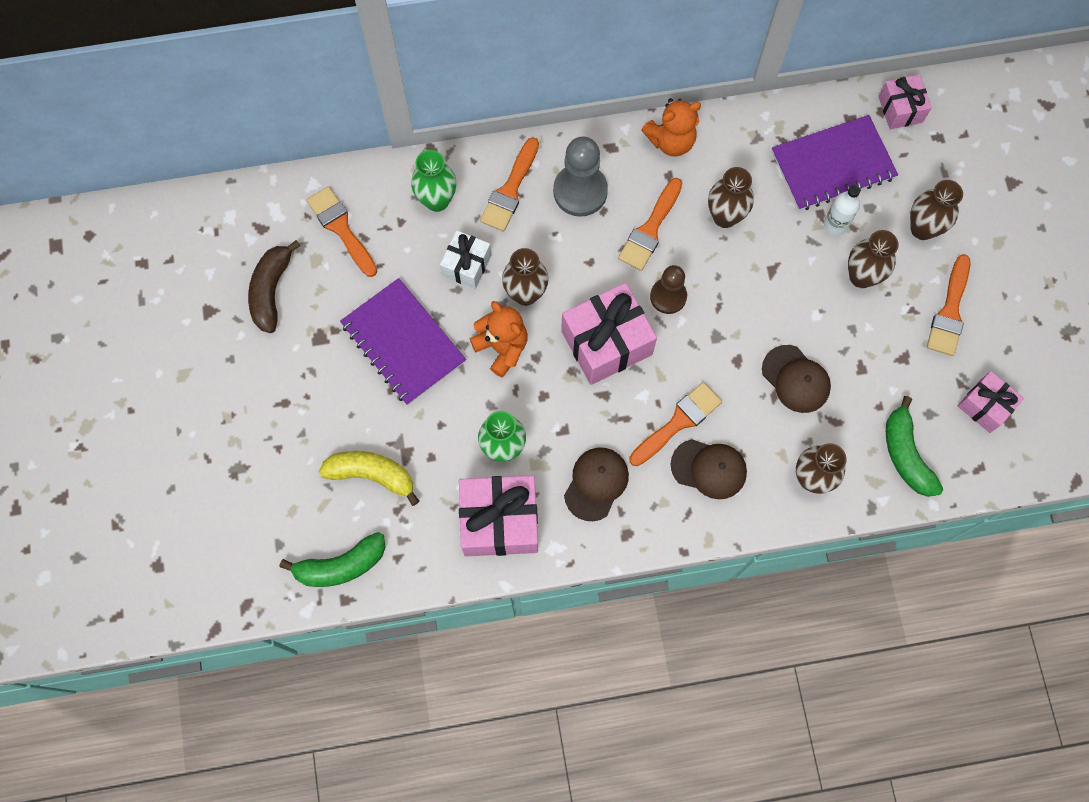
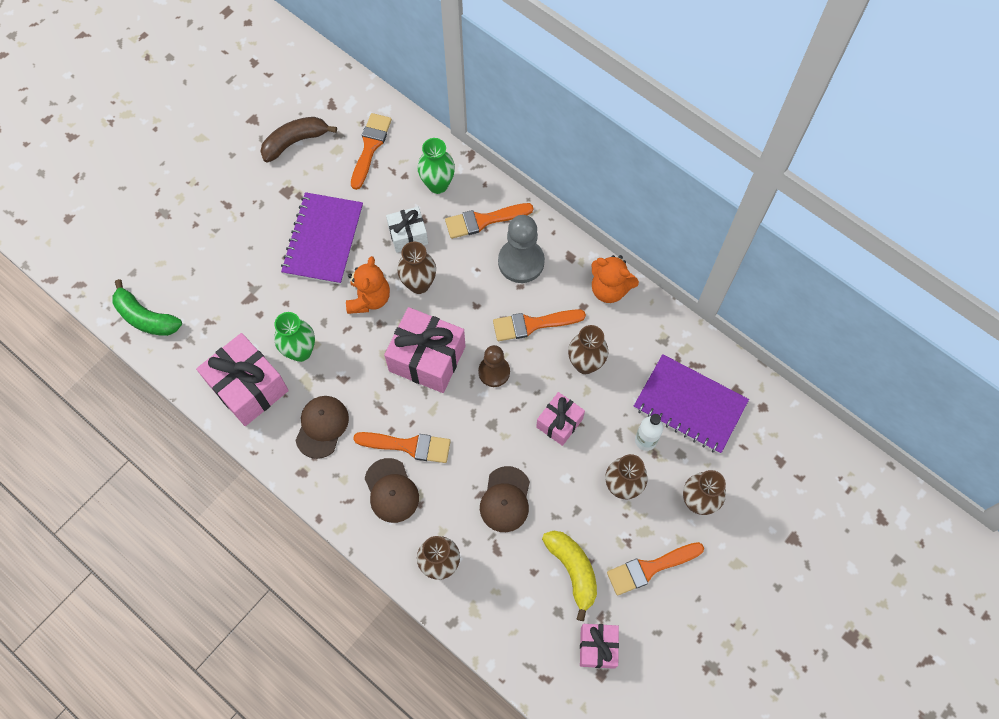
camera: 50 degrees right, 5 degrees down
yellow banana [319,451,419,506] -> yellow banana moved to [542,531,597,621]
brown cap [564,447,629,521] -> brown cap turned 60 degrees counterclockwise [295,396,349,459]
pink gift [878,74,932,129] -> pink gift moved to [536,392,585,446]
green banana [886,396,943,497] -> none

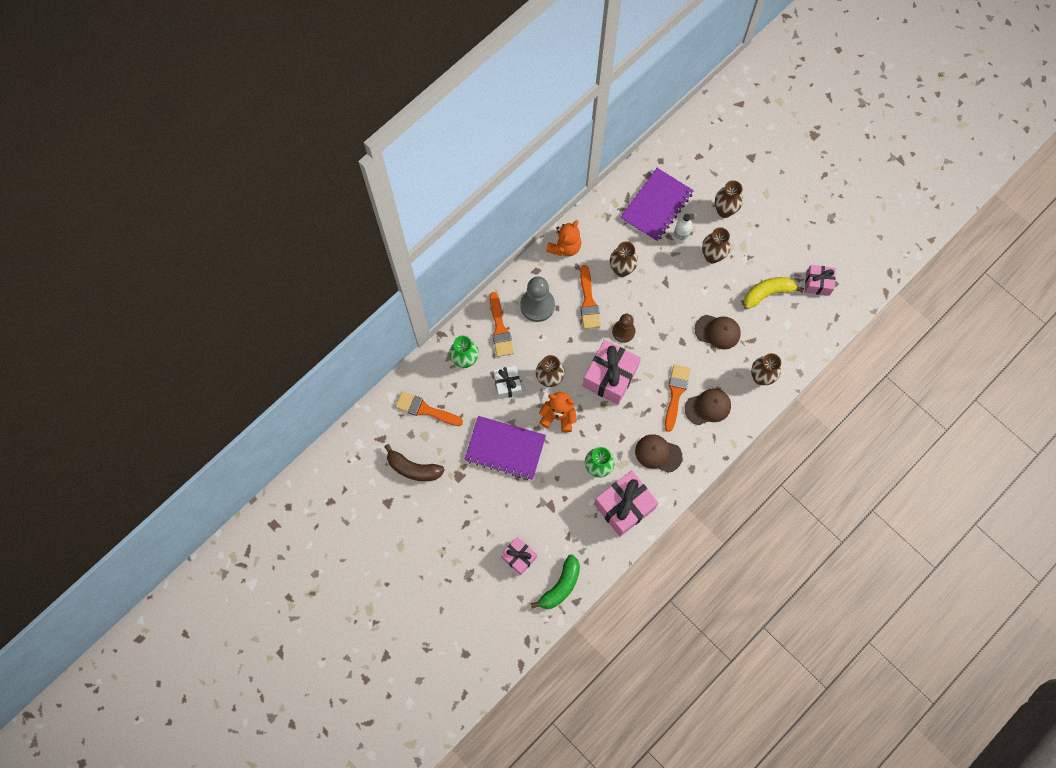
camera: 85 degrees left, 5 degrees up
brown banana [260,117,337,162] -> brown banana turned 45 degrees counterclockwise [384,444,445,481]
pink gift [536,392,585,446] -> pink gift moved to [501,537,537,575]
orange brush [607,542,704,596] -> none

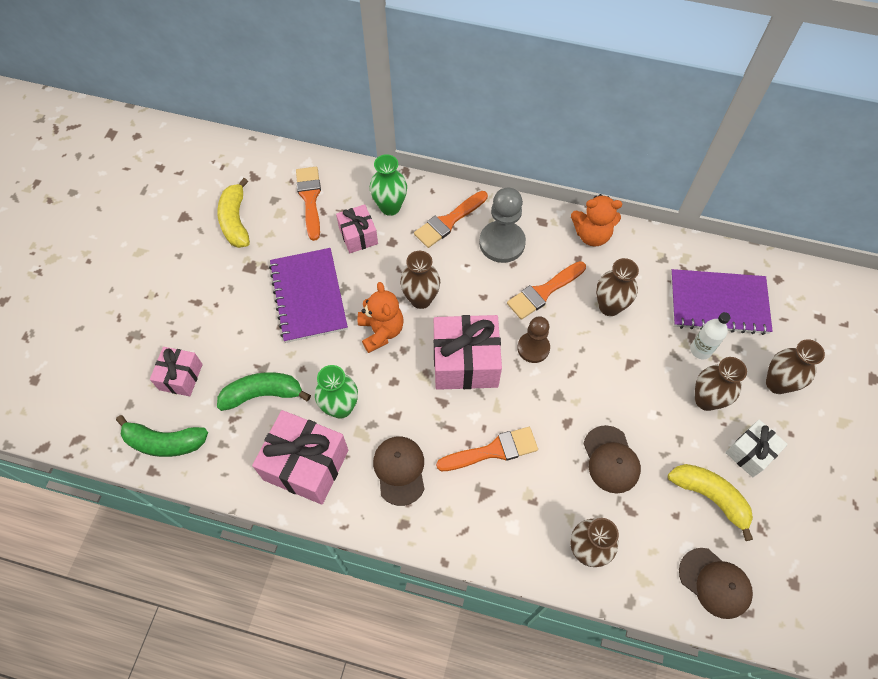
camera: 60 degrees right, 10 degrees down
brown banana [384,444,445,481] -> yellow banana [217,178,250,248]
white gift [493,366,522,399] -> white gift moved to [725,420,788,477]
brown cap [685,388,731,425] -> brown cap moved to [679,548,753,619]
pink gift [805,265,836,296] -> pink gift moved to [336,204,378,253]
none -> green banana [217,372,311,411]

